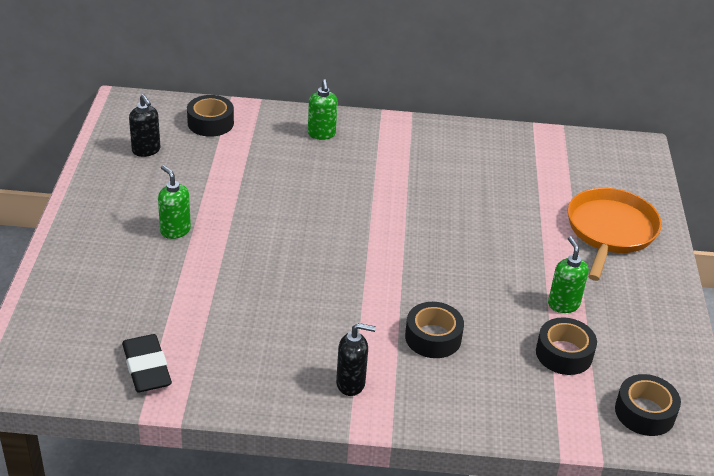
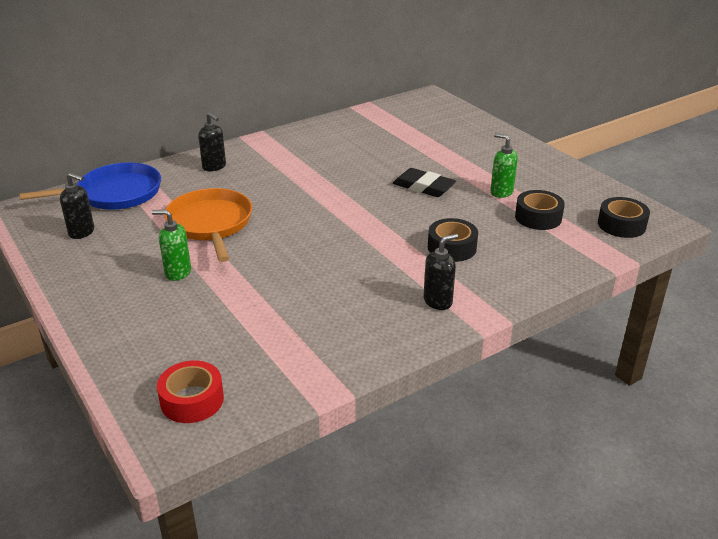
camera: 35 degrees left, 5 degrees down
black eraser [122,334,172,392] -> black eraser moved to [393,168,456,197]
black tape [187,95,234,137] -> blue pan [20,162,161,210]
green soap dispenser [308,79,337,140] -> black soap dispenser [198,112,226,171]
orange pan [568,188,662,281] -> orange pan moved to [164,188,252,262]
none -> red tape [157,360,224,423]

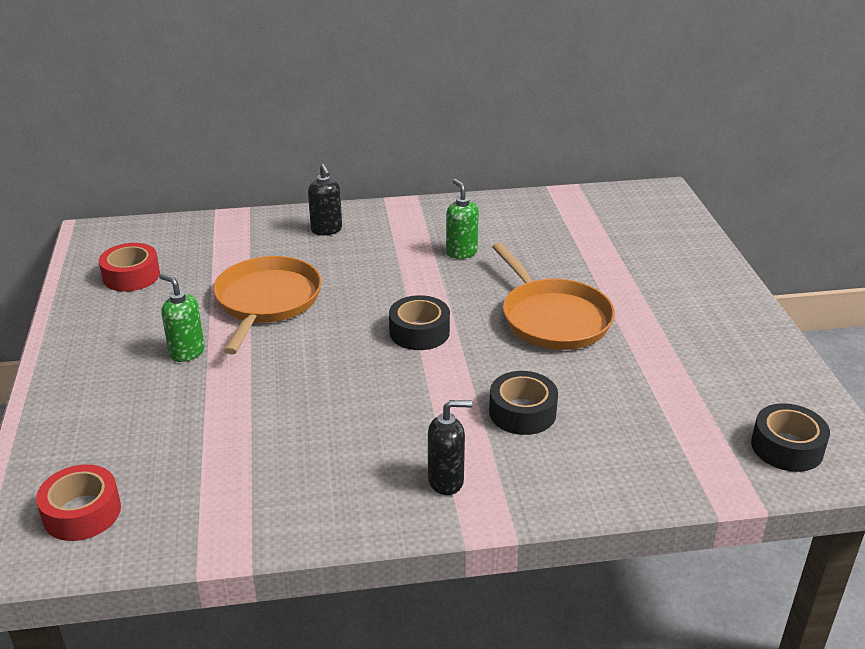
camera: 25 degrees right, 0 degrees up
blue pan [20,162,161,210] -> none
black soap dispenser [60,173,94,239] -> red tape [99,243,160,292]
black eraser [393,168,456,197] -> orange pan [492,243,615,350]
green soap dispenser [490,133,518,198] -> green soap dispenser moved to [446,179,479,259]
black tape [515,190,565,230] -> black tape moved to [389,295,450,350]

